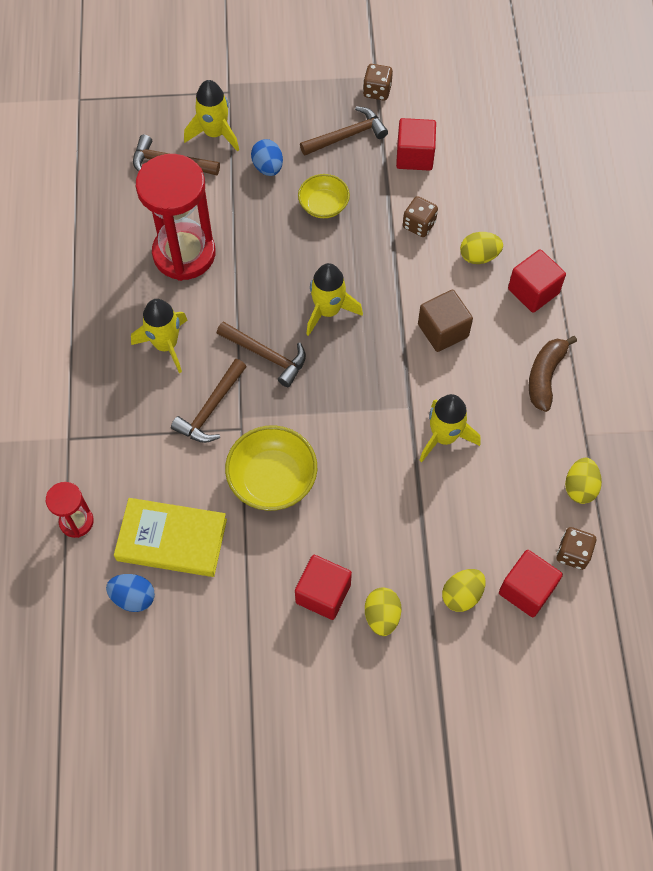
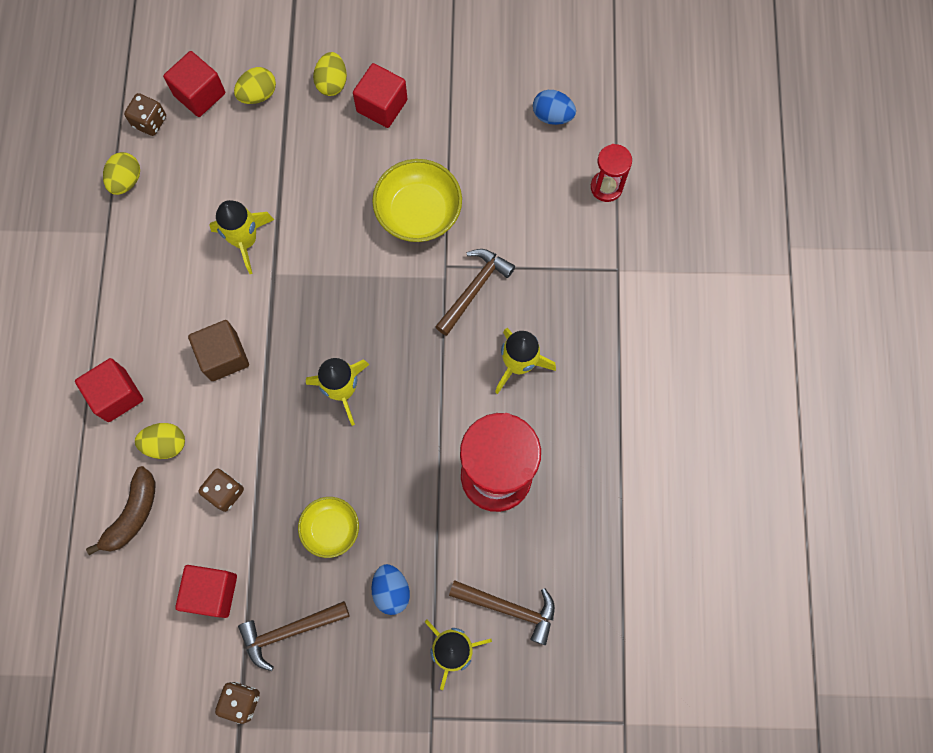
camera: 175 degrees left, 10 degrees up
yellow book [114,498,227,577] -> none
brown hammer [217,321,306,387] -> none
brown banana [529,336,577,412] -> brown banana moved to [86,466,156,555]

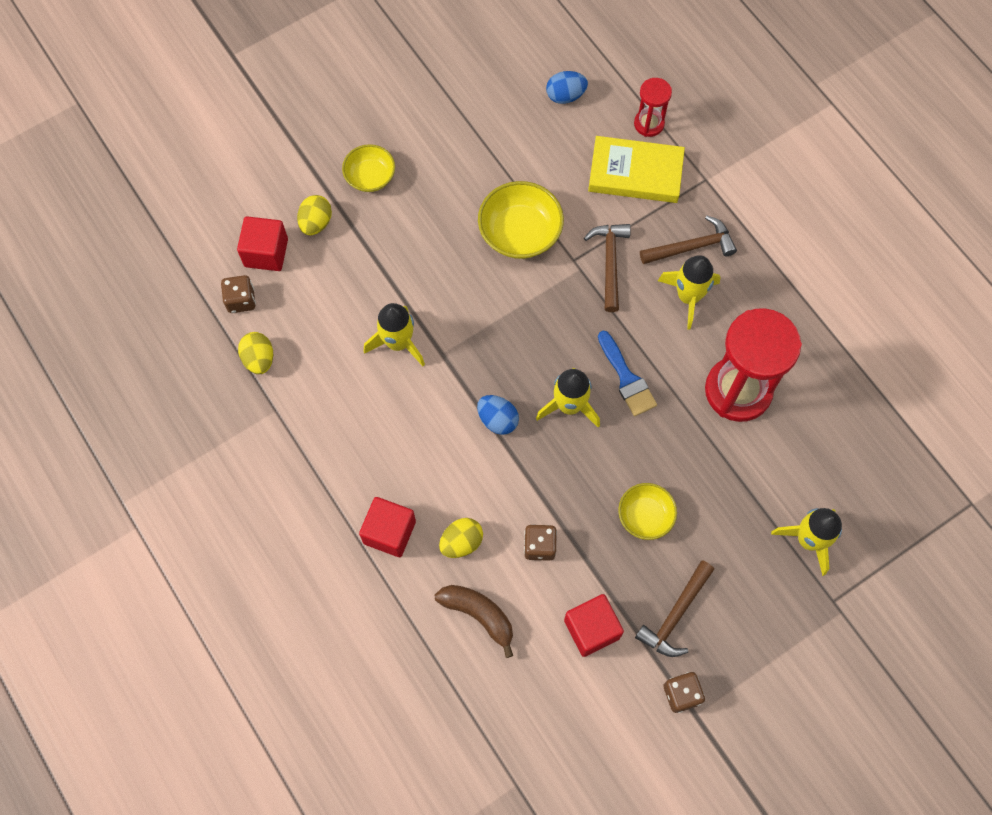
camera: 35 degrees left, 5 degrees down
brown banana [86,466,156,555] -> brown banana turned 45 degrees counterclockwise [435,585,513,658]
brown cube [188,320,249,381] -> none
yellow egg [313,52,347,96] -> yellow bowl [342,144,395,192]
red cube [353,63,407,128] -> none
blue egg [371,564,410,615] -> blue egg moved to [477,395,519,435]
brown hammer [449,580,555,645] -> brown hammer moved to [640,216,737,264]
none -> yellow book [588,136,685,203]
none -> blue brush [598,331,657,416]

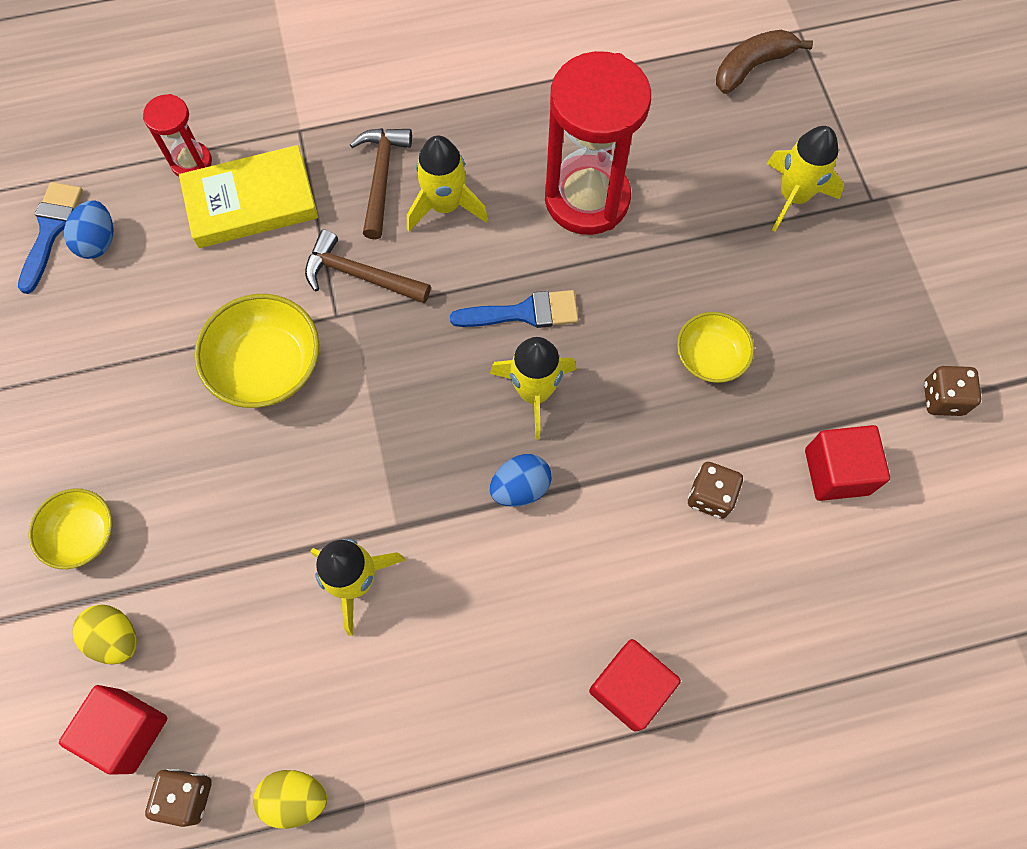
camera: 70 degrees left, 0 degrees up
brown banana [435,585,513,658] -> brown banana moved to [716,30,813,94]
yellow egg [439,518,483,558] -> none
yellow book [588,136,685,203] -> yellow book turned 45 degrees clockwise [179,145,318,248]
brown hammer [635,561,714,657] -> none
none -> blue brush [18,182,83,294]

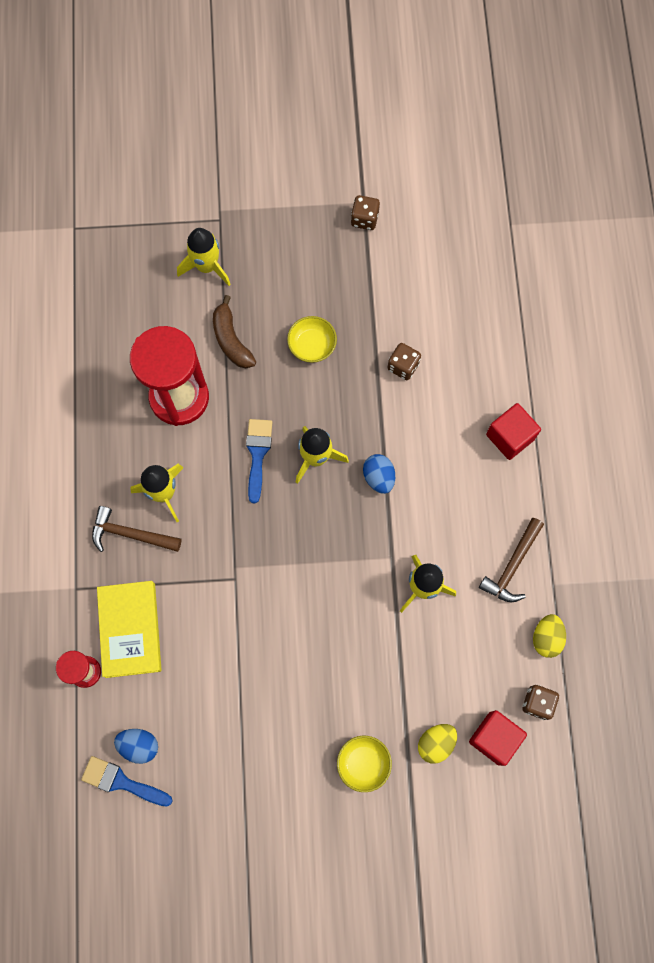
camera: 80 degrees left, 5 degrees up
yellow bowl [194,294,319,408] -> none
brown hammer [305,229,431,303] -> brown hammer moved to [479,518,544,602]
brown banana [716,30,813,94] -> brown banana moved to [213,295,256,368]
red cube [805,425,890,501] -> none

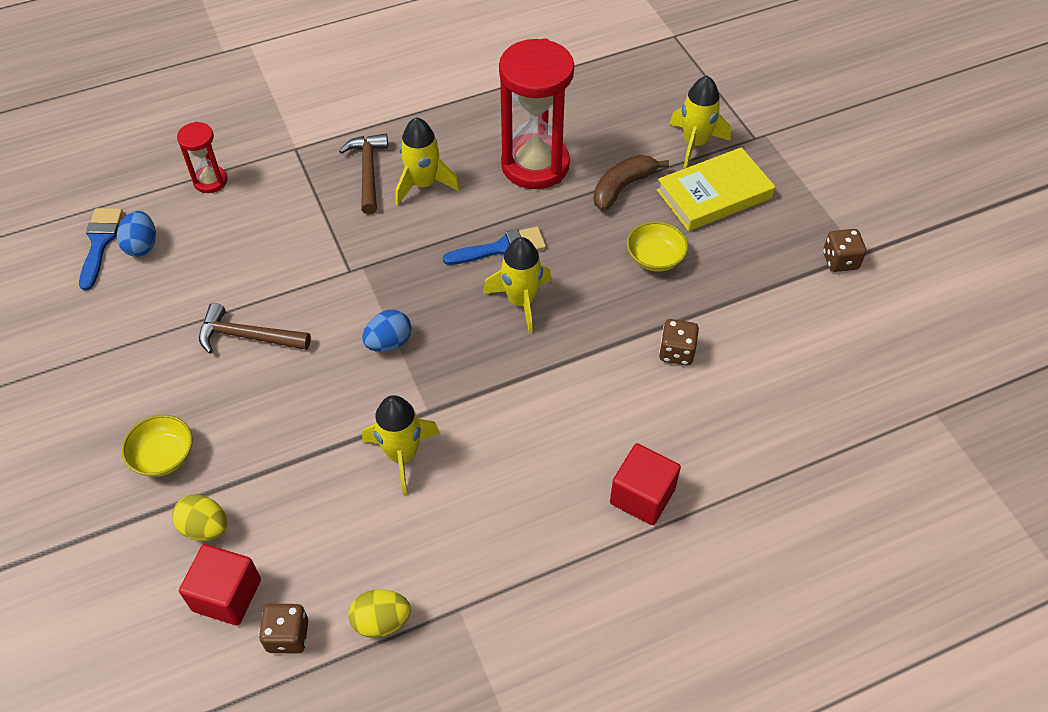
camera: 70 degrees right, 20 degrees down
yellow book [97,581,162,678] -> yellow book moved to [657,147,775,231]
blue egg [363,454,395,494] -> blue egg moved to [362,310,411,352]
brown hammer [479,518,544,602] -> brown hammer moved to [199,303,311,354]

